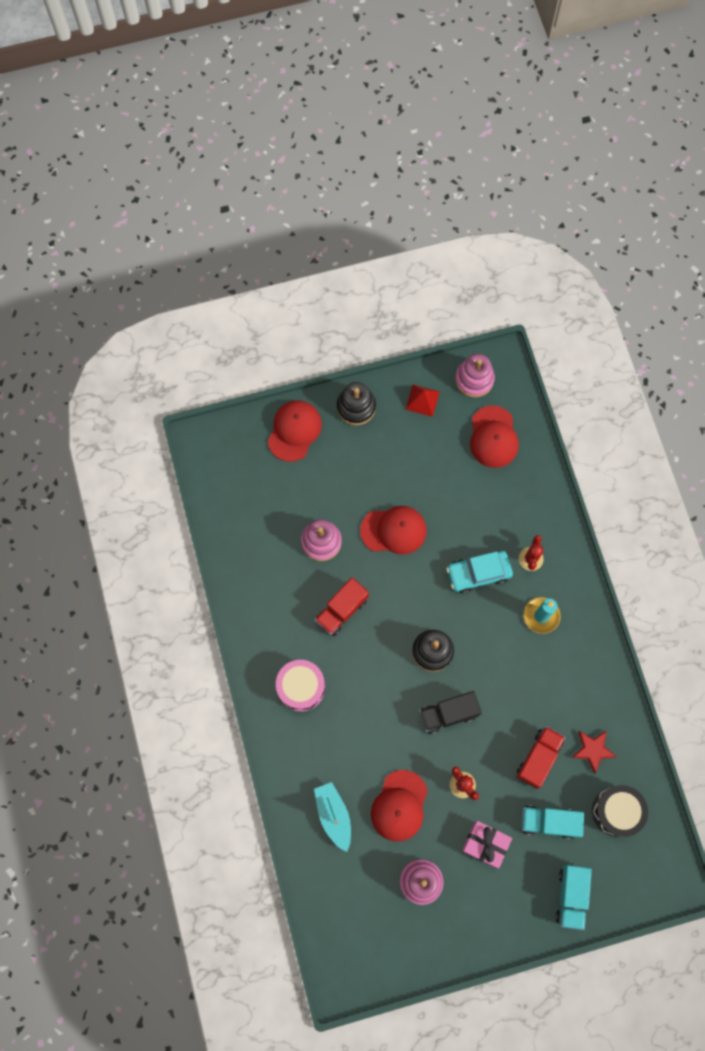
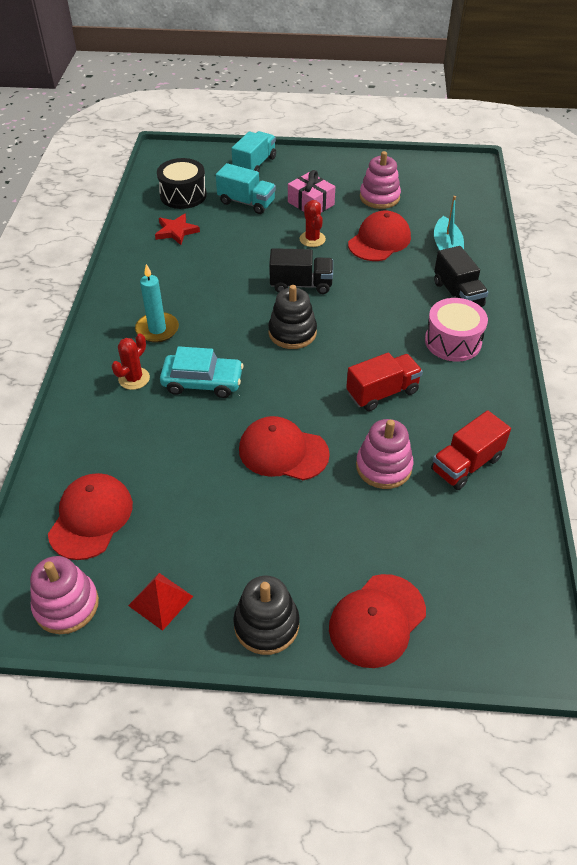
camera: 160 degrees left, 25 degrees down
red truck [516,726,565,789] -> red truck moved to [431,410,511,490]
none -> black truck [434,246,488,307]

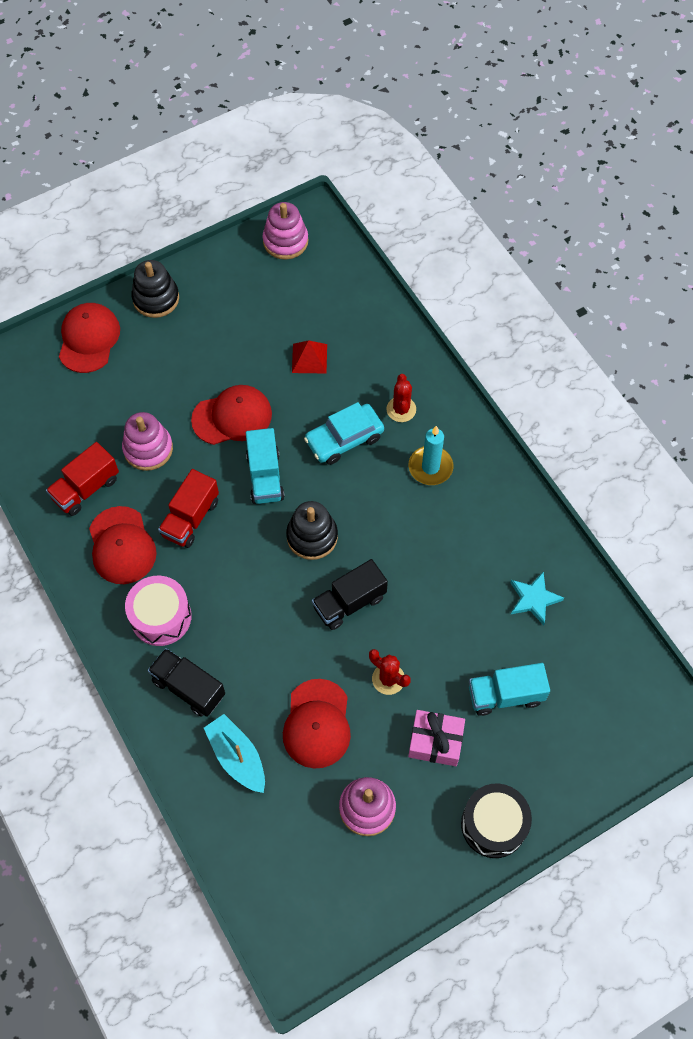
camera: 145 degrees right, 15 degrees up
red cap [48,473,133,560] -> red cap moved to [89,506,156,584]
red pyramid [128,573,193,631] -> red pyramid moved to [292,340,327,373]
red star [155,213,200,245] -> turquoise star [510,571,564,625]
black drum [157,158,207,209] -> black drum moved to [461,784,532,858]
turquoise truck [231,131,276,172] -> turquoise truck moved to [246,428,285,504]
red truck [431,410,511,490] -> red truck turned 150 degrees counterclockwise [46,442,119,516]

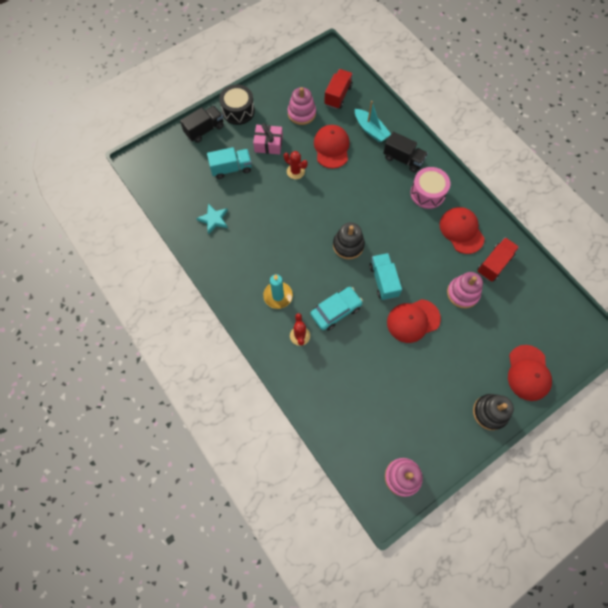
camera: 175 degrees right, 5 degrees up
red truck [158,469,219,548] -> red truck moved to [324,69,353,109]
red pyramid [292,340,327,373] -> none
black truck [312,559,388,630] -> black truck moved to [180,106,224,143]

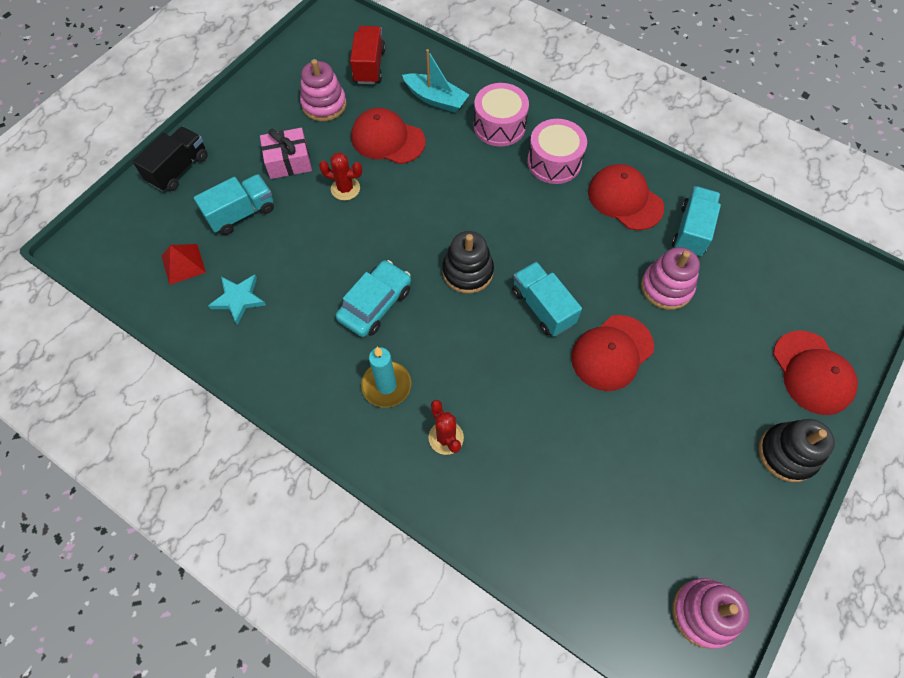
camera: 20 degrees left, 5 degrees down
black drum [219,84,255,125] -> none
turquoise car [310,287,363,331] -> turquoise car moved to [336,260,411,337]
red cap [314,125,350,169] -> red cap turned 45 degrees counterclockwise [351,108,425,164]
black truck [383,132,428,173] -> pink drum [474,83,529,146]
red truck [477,237,519,282] -> turquoise truck [672,186,721,256]
none -> red pyramid [162,244,206,285]

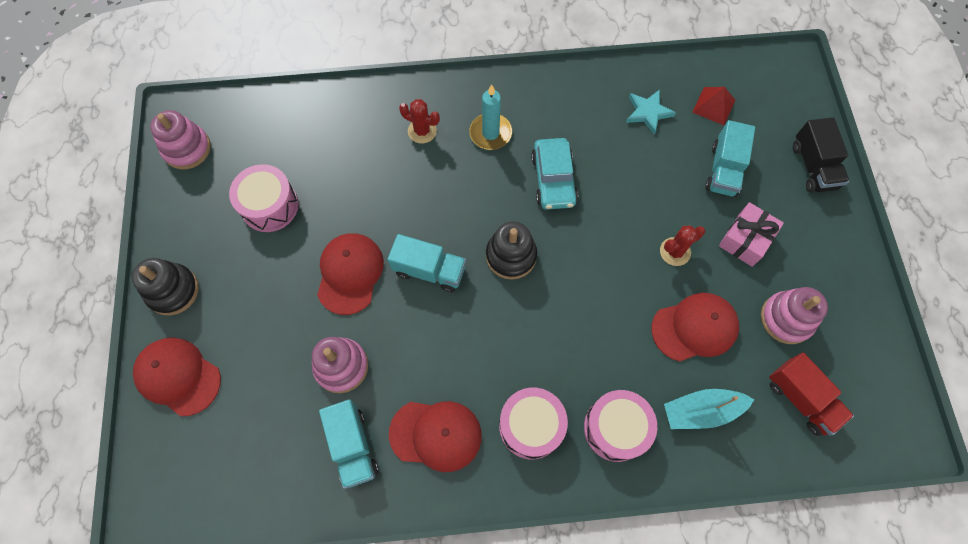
camera: 140 degrees right, 5 degrees up
none -> pink drum [229,164,298,232]

